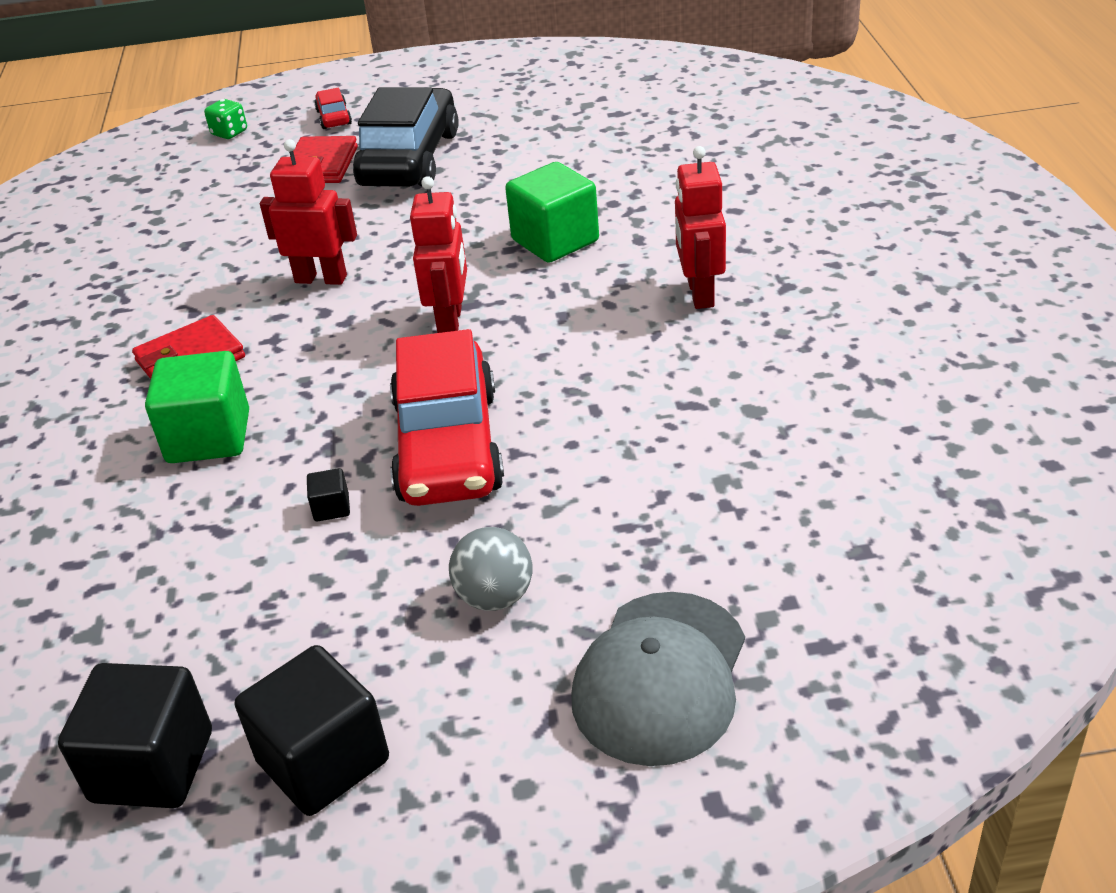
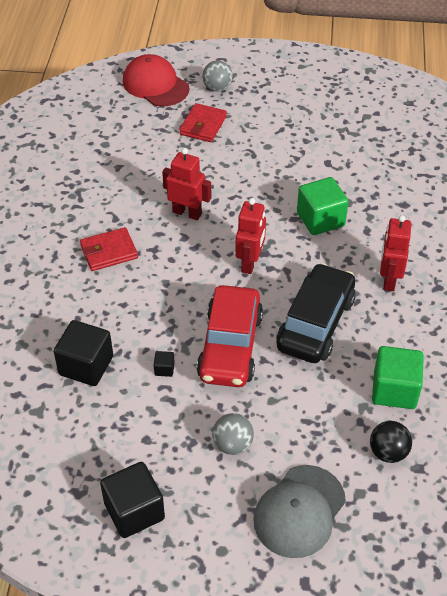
camera: 10 degrees right, 10 degrees up
black cube [58,663,212,808] -> black cube moved to [54,320,113,386]
green cube [145,351,249,463] -> green cube moved to [372,346,424,409]
green dice [204,99,247,139] -> red cap [123,54,190,107]
red car [314,88,352,129] -> grey ball [202,61,233,92]
black car [353,87,459,187] -> black car moved to [276,263,356,363]
none -> black ball [370,421,412,463]

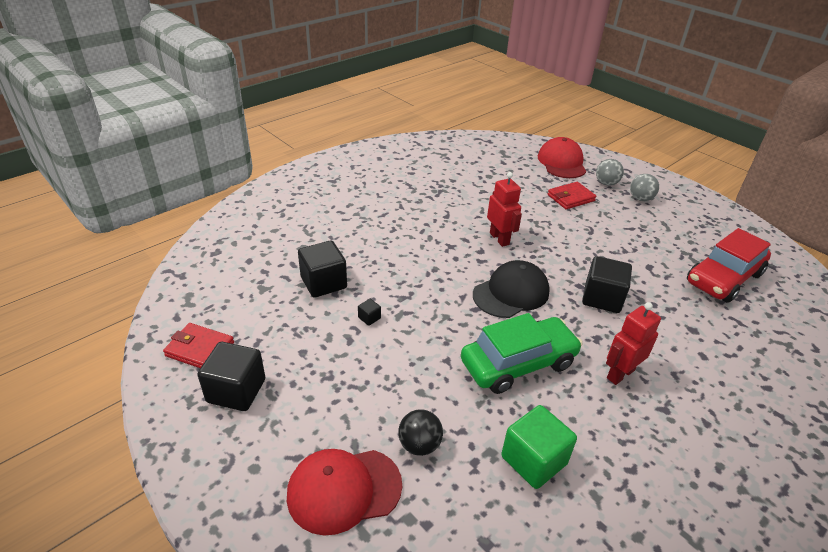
camera: 40 degrees right, 10 degrees down
red wallet [80,227,138,271] -> red wallet moved to [163,323,234,368]
red car [197,285,263,387] -> red car moved to [687,228,771,303]
grey ball [212,413,254,455] -> grey ball moved to [630,174,659,201]
red robot [235,198,266,274] -> black cap [473,260,550,318]
grey cap [253,465,346,558] -> red cap [287,449,402,536]
black car [276,263,356,363] -> green car [461,313,583,394]
green cube [297,177,349,235] -> black cube [582,256,632,313]
black ball [370,421,412,463] -> black ball moved to [398,409,443,456]

